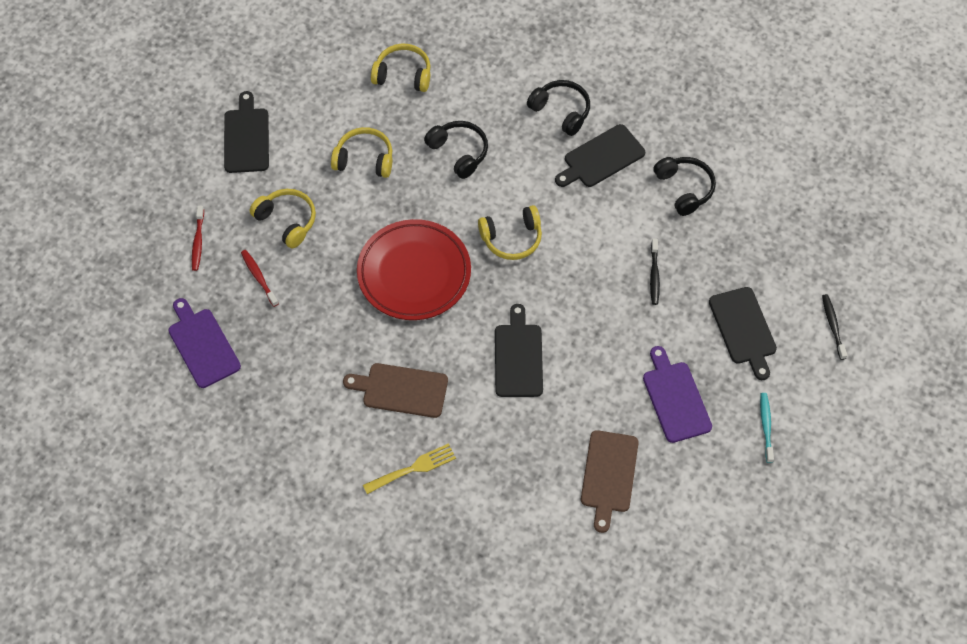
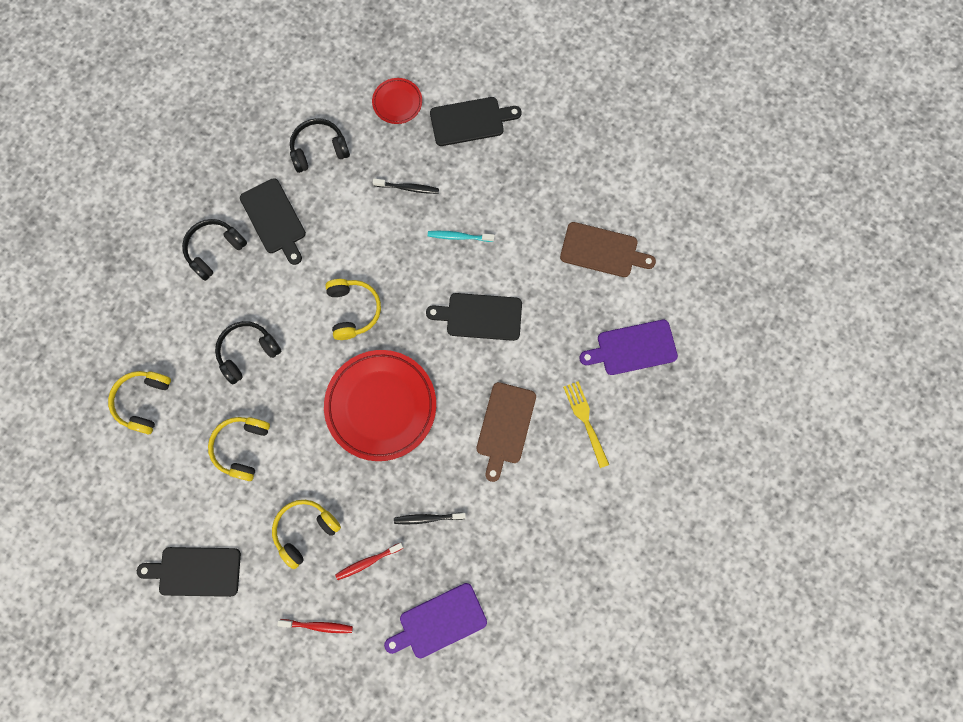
camera: 85 degrees left, 15 degrees up
purple cutting board [643,346,712,443] -> purple cutting board moved to [579,320,678,375]
turquoise toothbrush [760,393,774,463] -> turquoise toothbrush moved to [428,231,495,242]
black toothbrush [822,294,847,360] -> black toothbrush moved to [394,513,466,525]
none -> red plate [372,78,422,124]

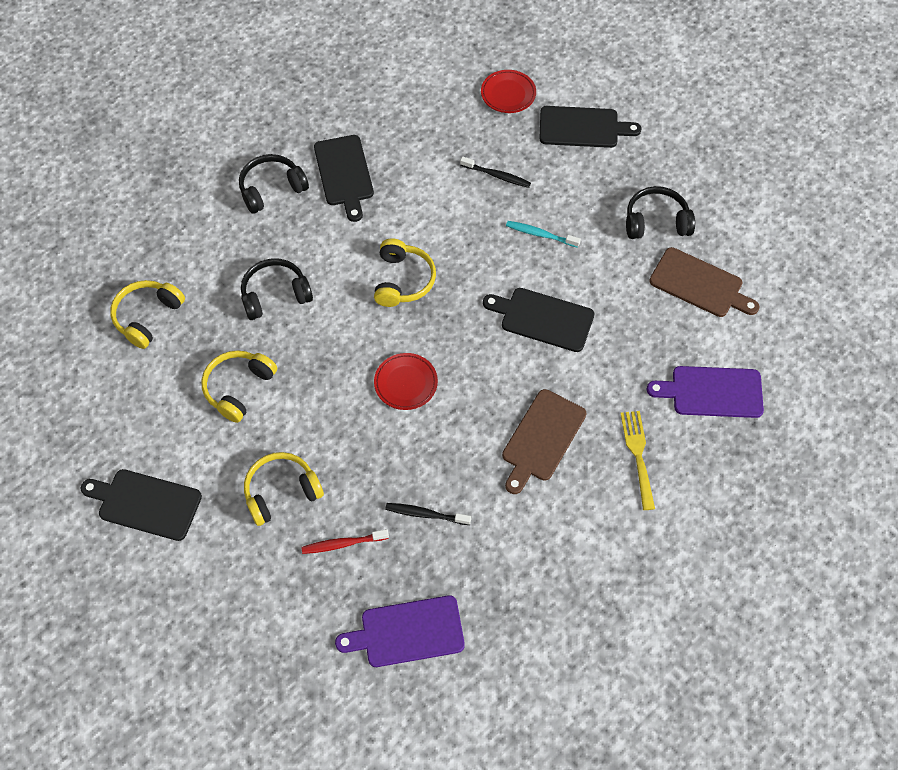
camera: 15 degrees right, 15 degrees down
red toothbrush [277,619,353,633] -> none
black headphones [290,118,350,173] -> black headphones moved to [626,186,695,239]
red plate [324,350,436,461] -> red plate [374,353,438,410], size x0.49

